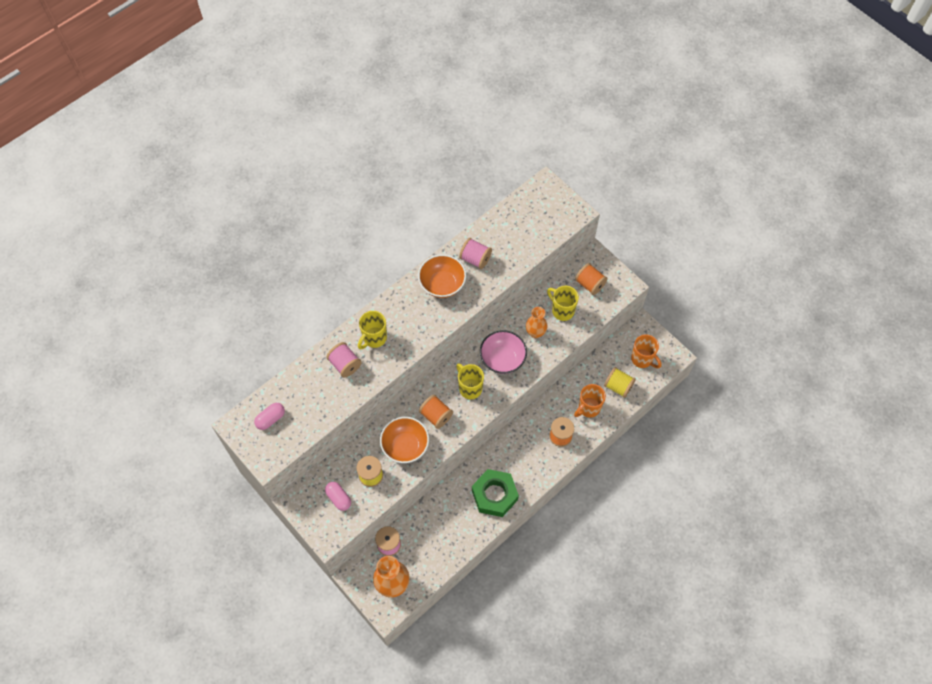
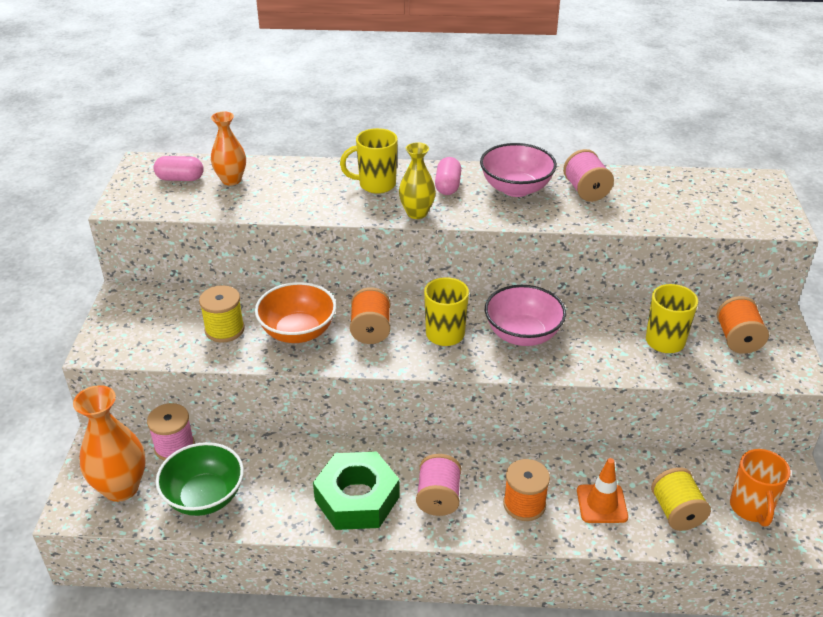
camera: 45 degrees right, 25 degrees down
pink capsule [325,482,351,511] -> pink capsule moved to [435,157,461,195]
pink spool [327,342,362,378] -> pink spool moved to [416,454,461,516]
orange bowl [418,254,466,298] -> pink bowl [480,143,557,197]
orange vase [526,307,548,338] -> orange vase moved to [211,111,246,186]
orange mug [574,384,606,418] -> orange traffic cone [577,458,628,523]
none -> green bowl [156,442,244,516]
none -> yellow vase [399,142,436,219]

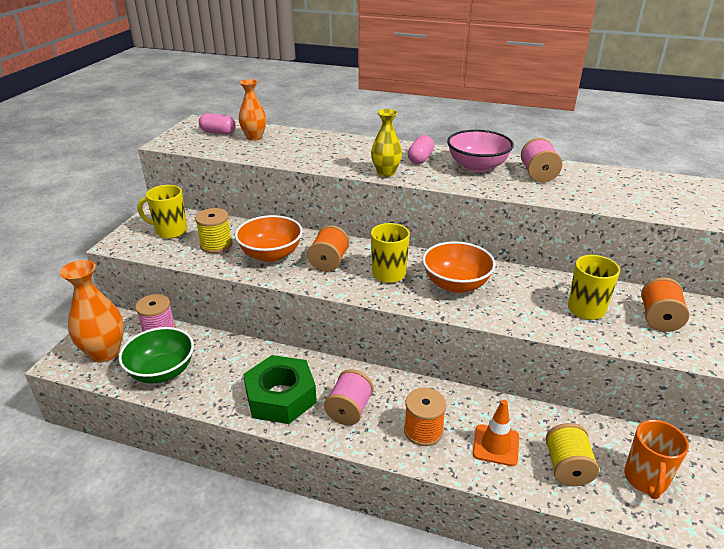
camera: 15 degrees right, 5 degrees down
yellow mug [340,128,398,194] -> yellow mug moved to [138,185,187,239]
pink bowl [485,285,566,346] -> orange bowl [422,241,496,293]

